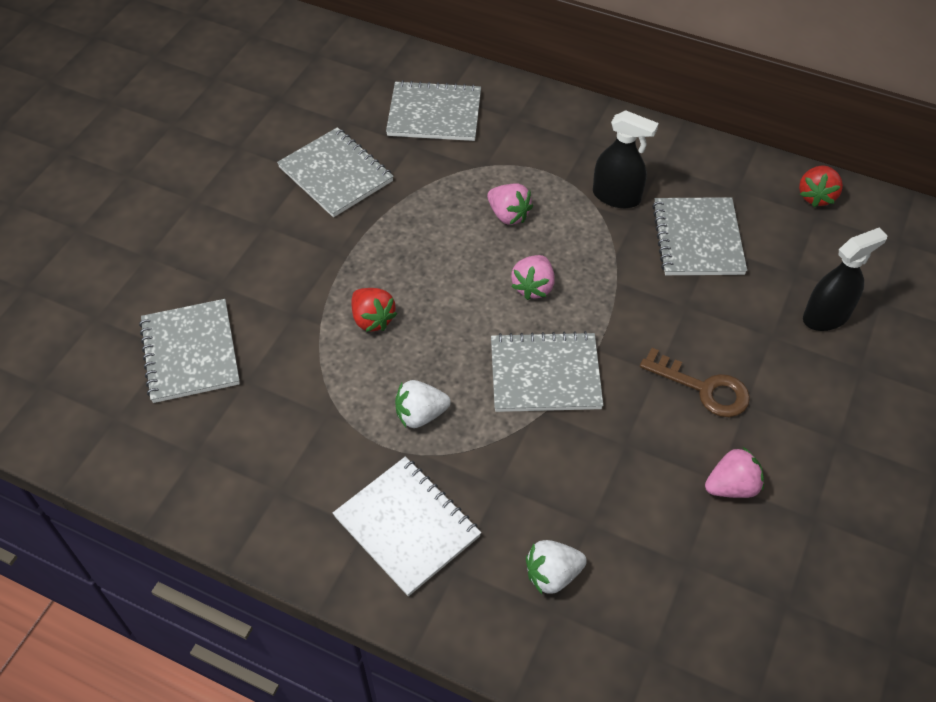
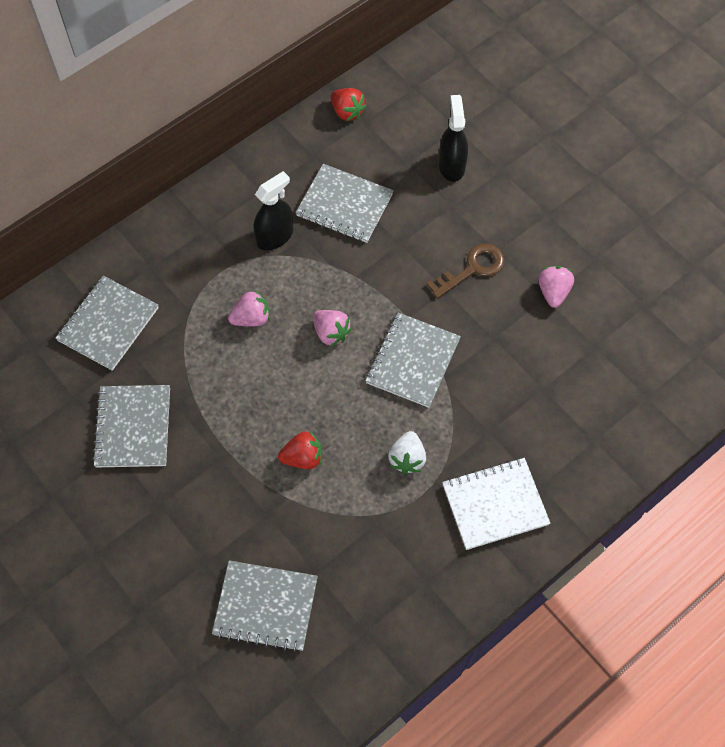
camera: 65 degrees left, 10 degrees up
grey notebook [277,127,394,217] -> grey notebook turned 75 degrees counterclockwise [92,385,170,468]
white strawberry [526,540,587,594] -> none

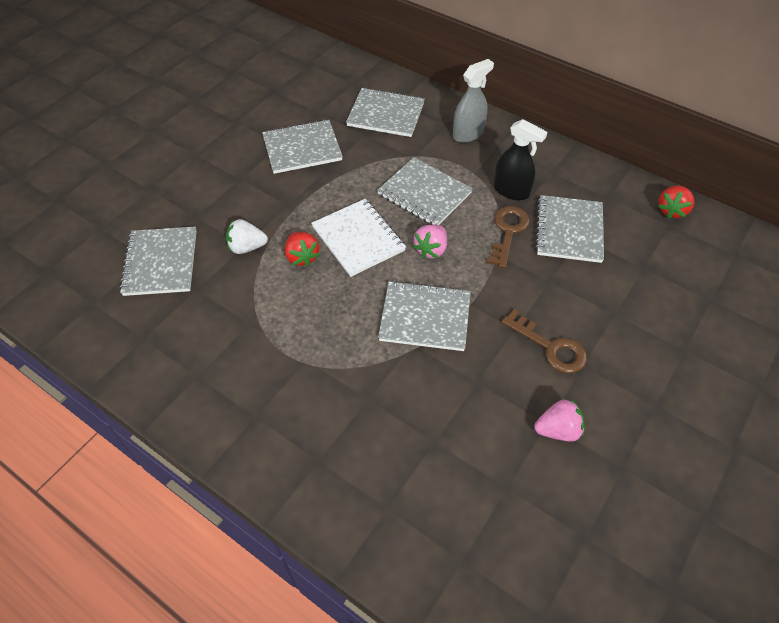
camera: 75 degrees right, 10 degrees down
pink strawberry [228,290,270,327] -> grey notebook [377,157,473,225]
white strawberry [388,431,426,474] -> white strawberry moved to [226,219,268,254]
black spray bottle [439,95,468,182] -> none
white notebook [442,458,550,550] -> white notebook moved to [311,199,406,277]
none -> grey spray bottle [453,59,494,143]
none -> brown key [487,206,530,268]

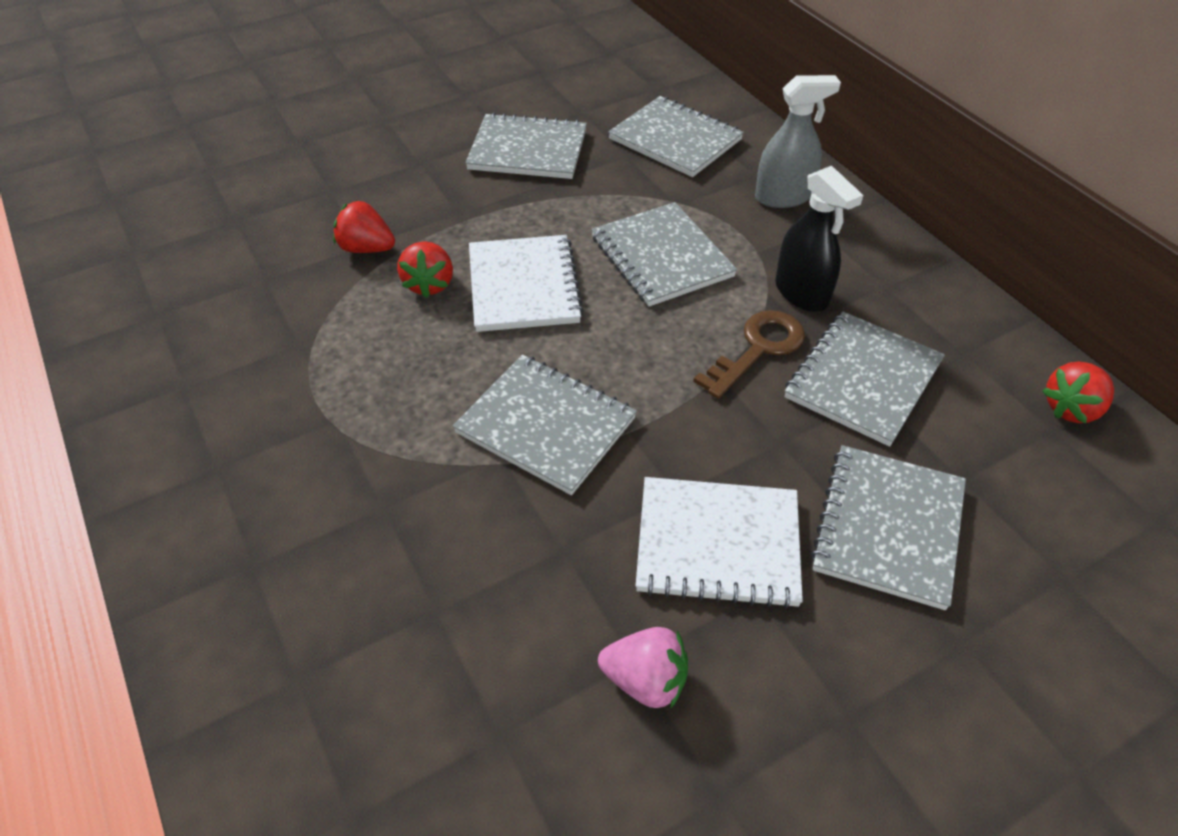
camera: 25 degrees right, 5 degrees down
grey notebook [119,227,197,296] -> grey notebook moved to [810,445,966,610]
white strawberry [226,219,268,254] -> red strawberry [333,201,395,253]
pink strawberry [413,225,447,259] -> none
brown key [502,309,587,373] -> white notebook [636,477,803,609]

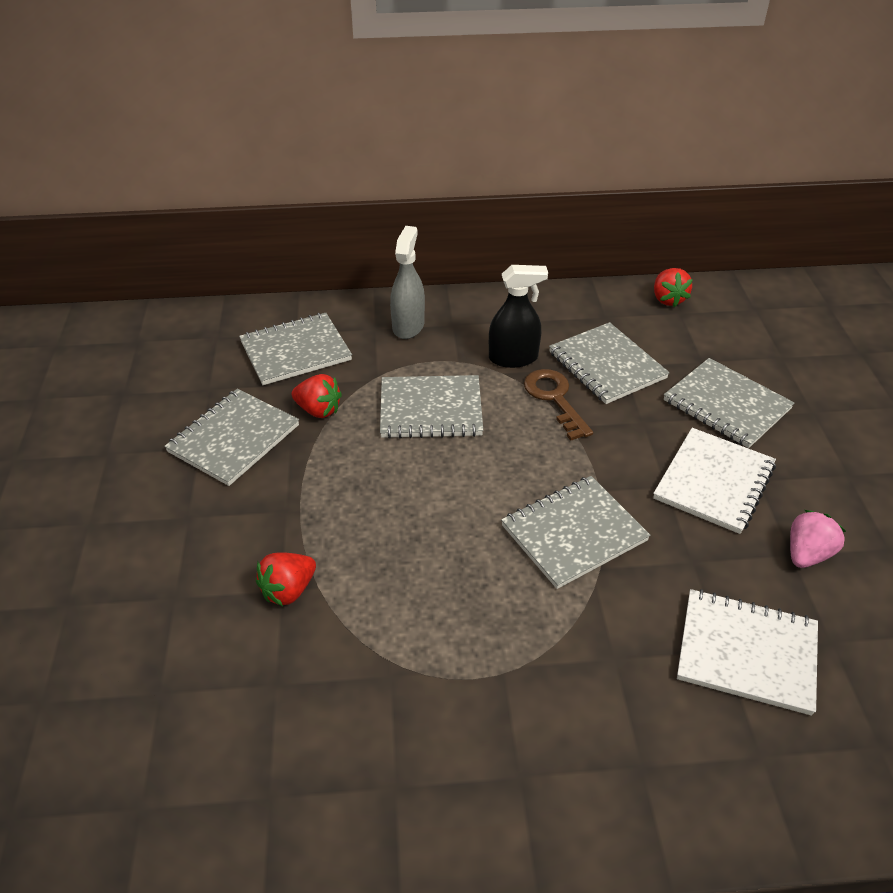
camera: 65 degrees left, 5 degrees down
red strawberry [397,241,453,298] -> red strawberry moved to [292,374,342,418]
white notebook [469,235,584,332] -> white notebook moved to [677,589,818,716]

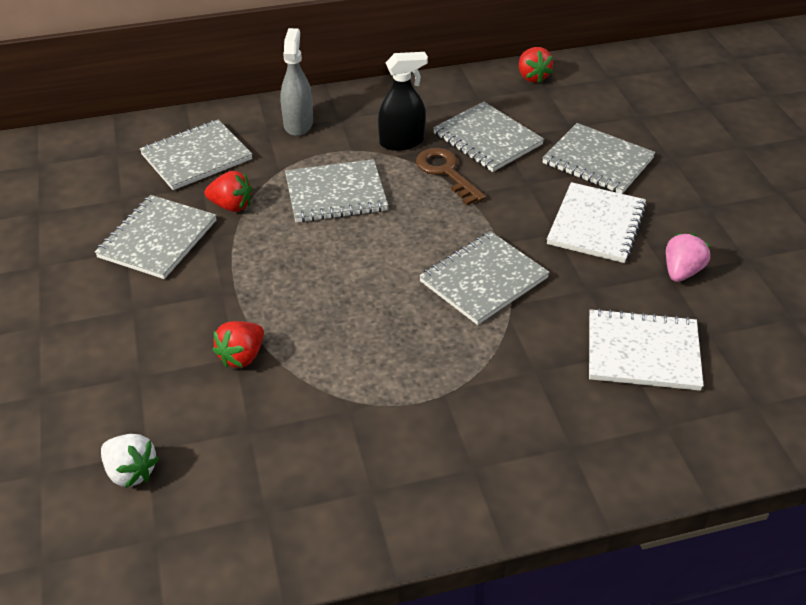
camera: 10 degrees left, 0 degrees up
none -> white strawberry [101,434,159,488]

